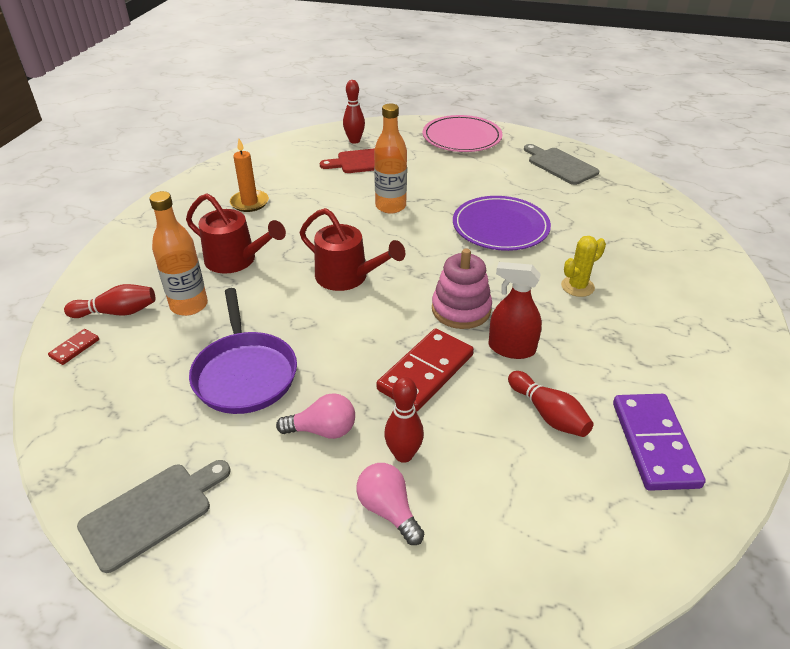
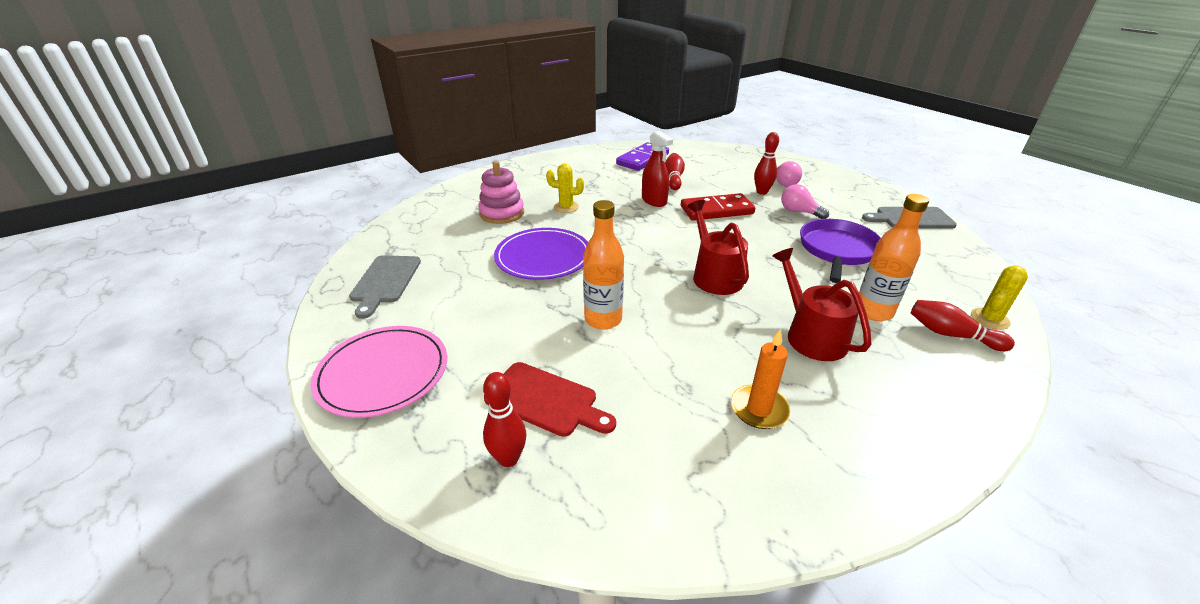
camera: 140 degrees left, 5 degrees down
red domino [48,329,99,365] -> yellow cactus [971,265,1028,330]
pink stacking toy [432,248,492,329] -> pink stacking toy moved to [478,161,524,224]

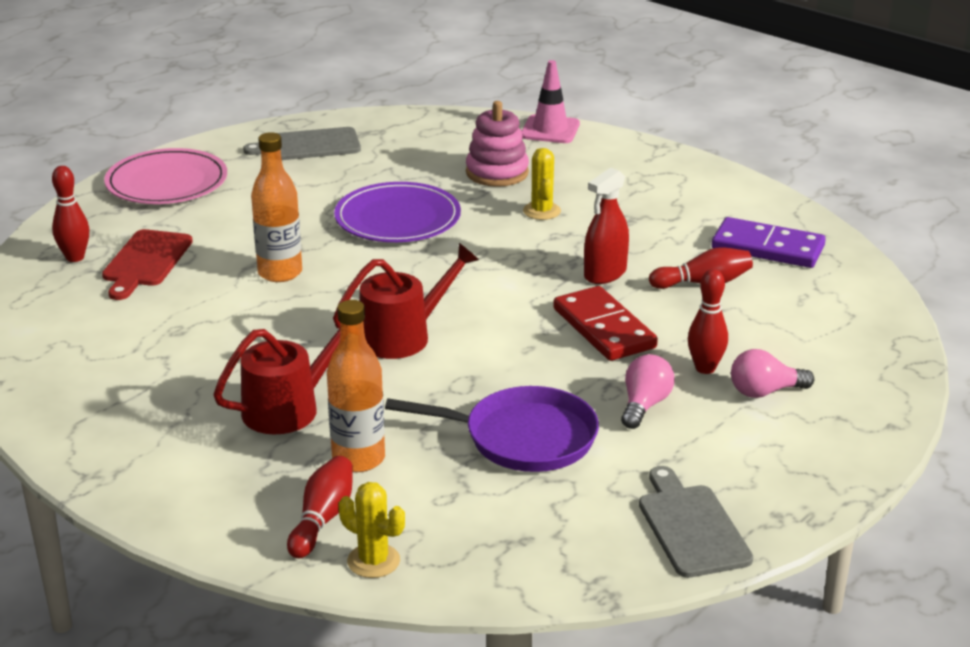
camera: 75 degrees right, 5 degrees down
orange candle [731,329,790,429] -> none
none -> pink traffic cone [522,60,580,143]

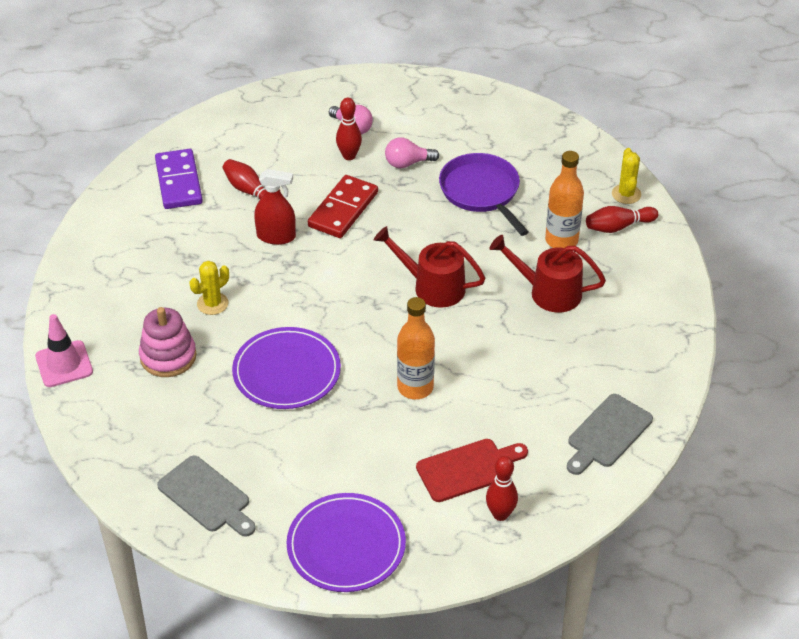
camera: 125 degrees left, 15 degrees up
pink plate [104,148,227,204] -> purple plate [287,493,406,592]
grey cutting board [639,466,753,578] -> grey cutting board moved to [567,394,653,475]

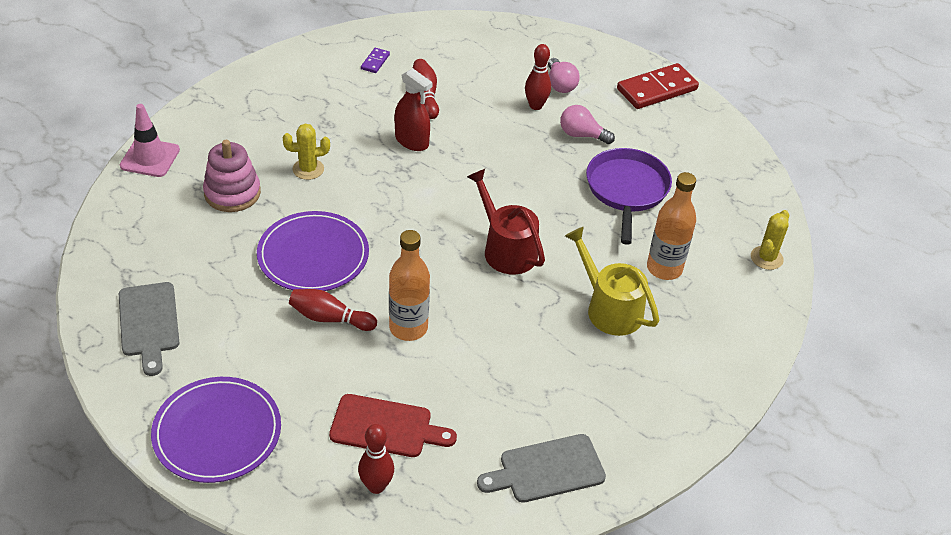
camera: 30 degrees right, 0 degrees up
purple domino [155,149,203,209] -> purple domino [361,48,390,73], size x0.46
red domino [308,175,378,238] -> red domino moved to [617,63,699,109]
red watering can [490,235,606,313] -> yellow watering can [565,227,659,336]
red bowling pin [586,206,658,233] -> red bowling pin moved to [289,289,377,331]

